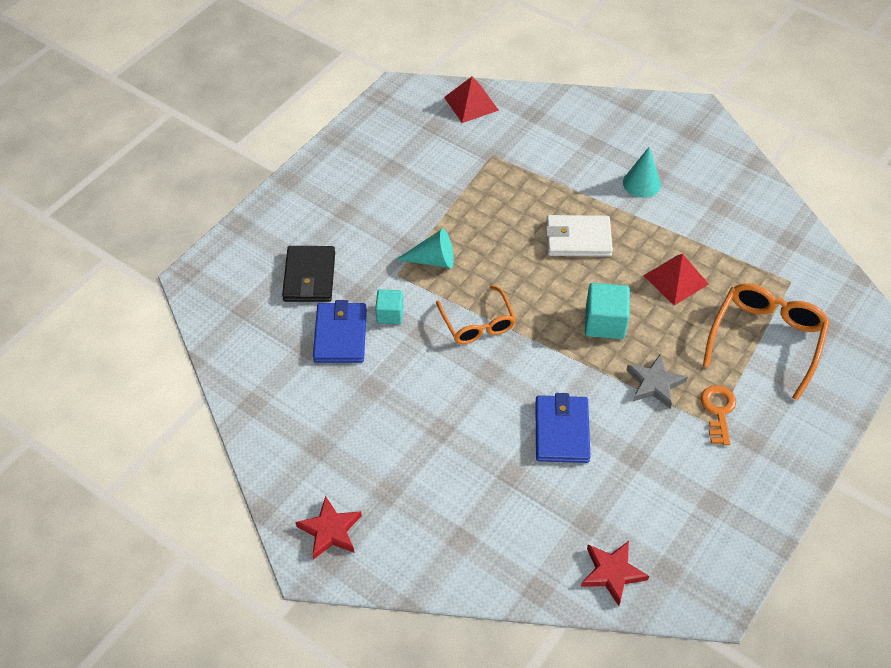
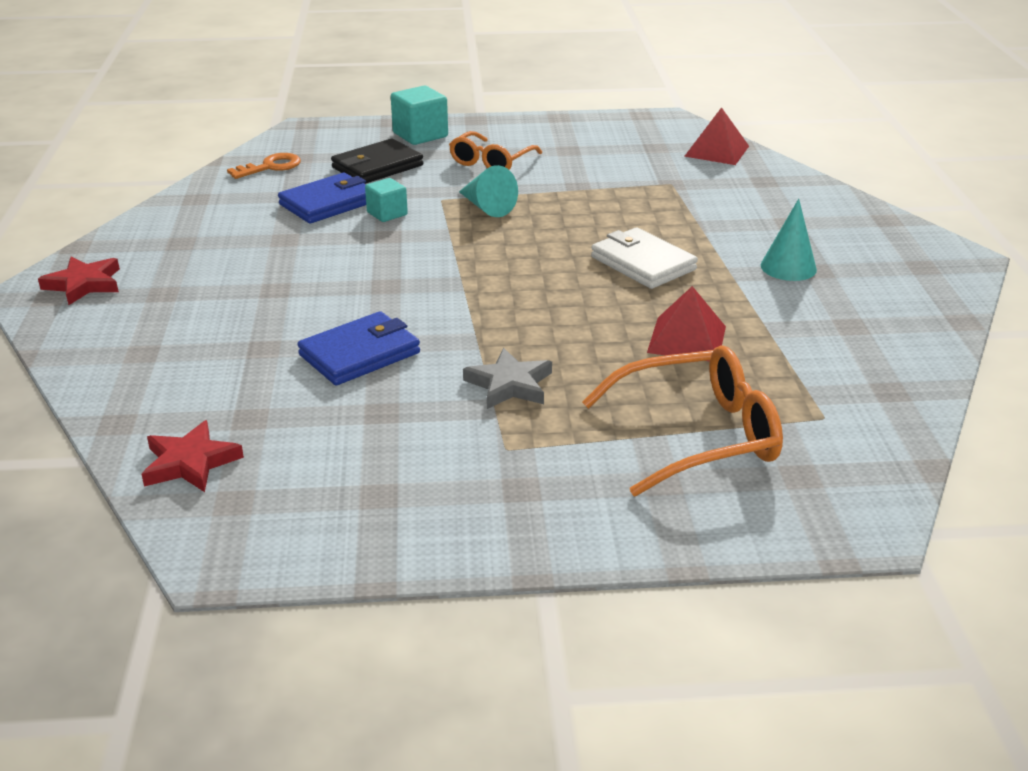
camera: 50 degrees right, 20 degrees down
orange glasses [436,285,516,344] -> orange glasses moved to [449,131,542,170]
turquoise cube [585,283,630,339] -> turquoise cube moved to [391,86,448,145]
orange key [701,385,736,445] -> orange key moved to [227,153,301,179]

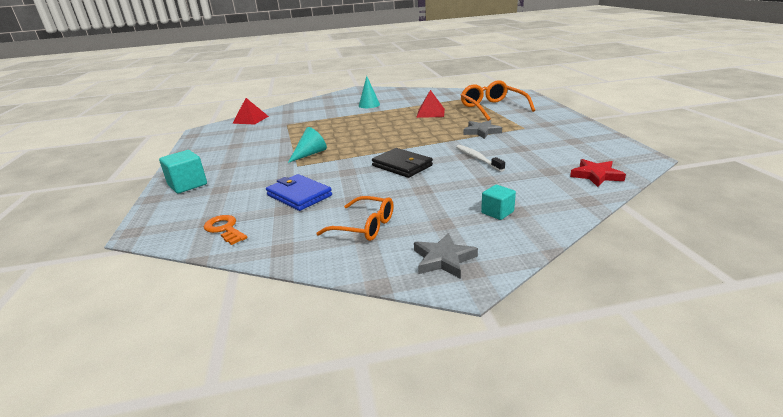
camera: 95 degrees left, 5 degrees down
red star [38,257,120,305] -> grey star [414,233,478,279]
blue wallet [297,311,420,385] -> white toothbrush [456,145,505,172]
black wallet [331,139,424,184] -> black wallet moved to [372,148,433,178]
turquoise cube [365,178,408,222] -> turquoise cube moved to [481,185,516,220]
orange glasses [449,131,542,170] -> orange glasses moved to [317,196,393,241]
white wallet [591,227,698,289] -> none

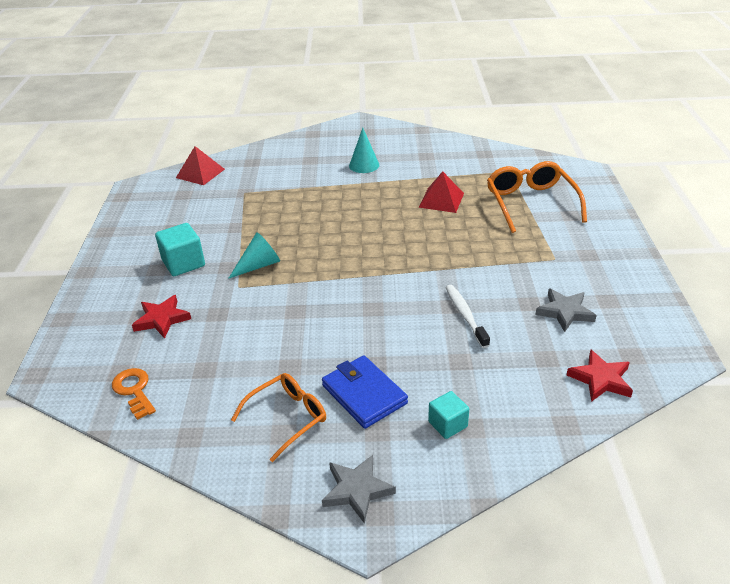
camera: 10 degrees right, 10 degrees up
turquoise cube [159,150,207,193] -> turquoise cube moved to [155,223,205,276]
blue wallet [266,174,332,211] -> blue wallet moved to [322,355,408,429]
orange glasses [317,196,393,241] -> orange glasses turned 75 degrees counterclockwise [231,373,326,462]
black wallet [372,148,433,178] -> none
grey star [463,120,502,139] -> grey star moved to [535,288,597,332]
none -> red star [132,295,191,338]

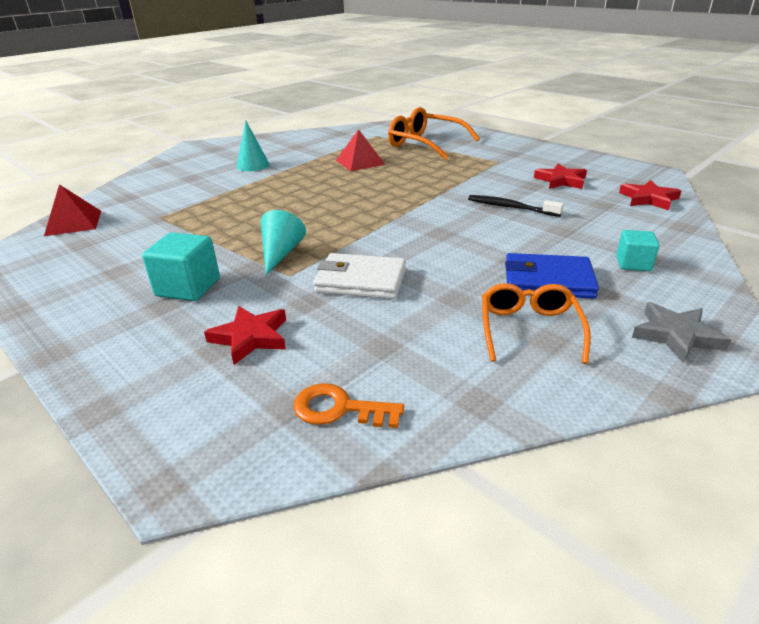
camera: 45 degrees left, 5 degrees down
white toothbrush [445,285,490,348] -> black toothbrush [468,195,564,217]
grey star [535,288,597,332] -> red star [534,164,587,189]
none -> white wallet [313,253,406,299]

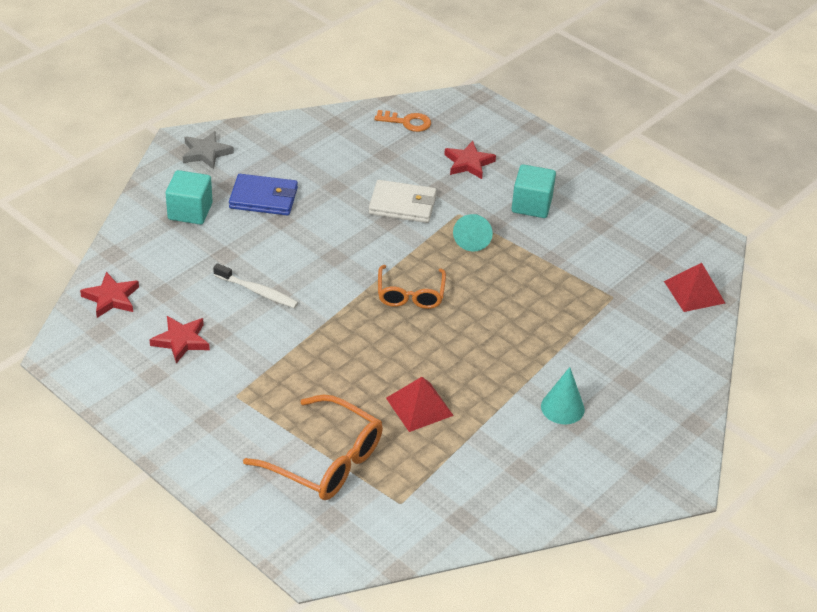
camera: 175 degrees right, 10 degrees up
black toothbrush [468,195,564,217] -> white toothbrush [213,263,298,308]
orange glasses [482,283,591,364] -> orange glasses moved to [378,265,446,309]
turquoise cube [616,230,660,271] -> turquoise cube [166,170,213,225], size x1.57

